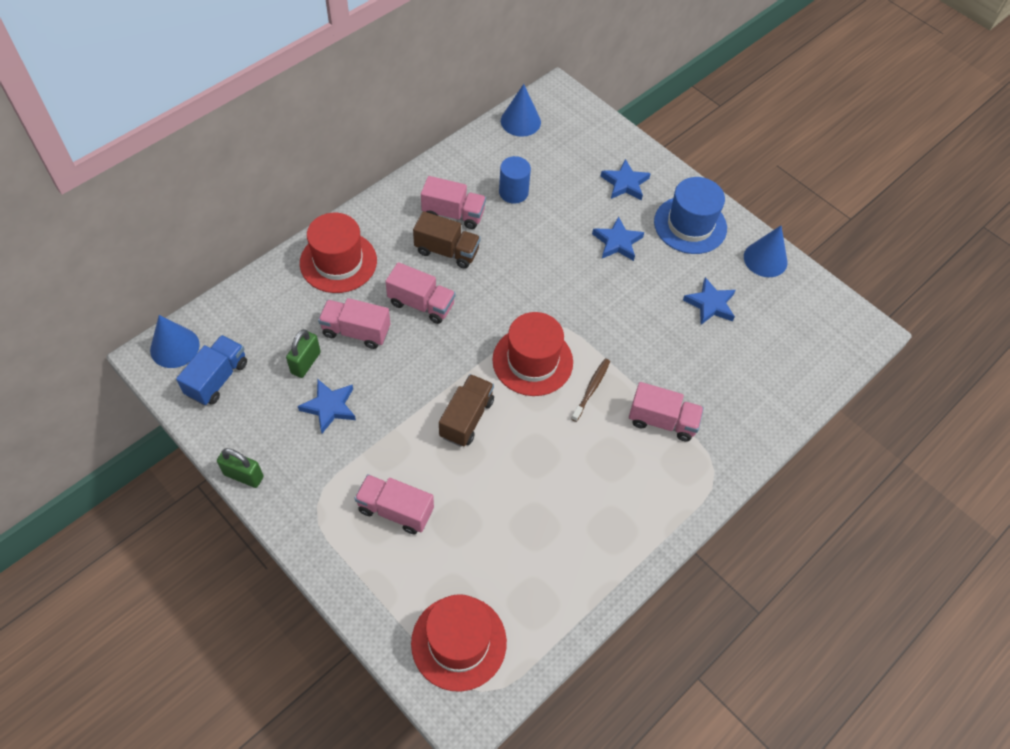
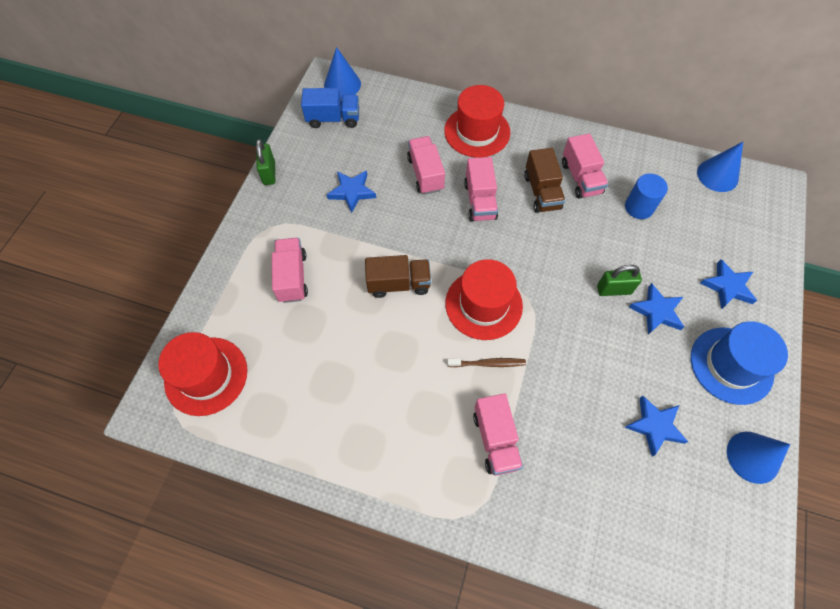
camera: 65 degrees right, 5 degrees up
green padlock [286,329,321,378] -> green padlock moved to [597,265,642,296]

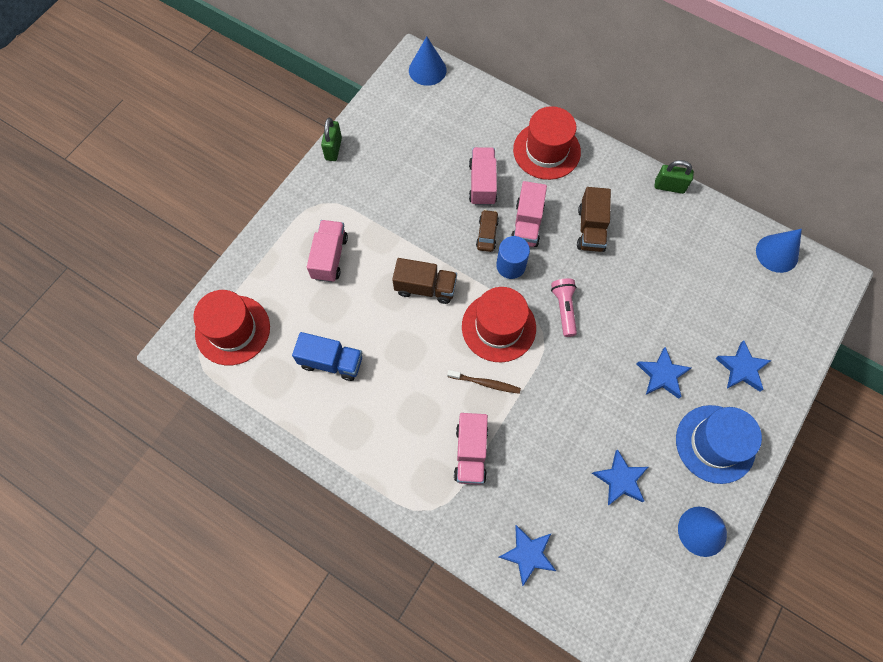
camera: 15 degrees right, 5 degrees up
blue truck [301,88,359,128] -> blue truck moved to [292,332,362,381]
blue star [327,171,376,213] -> blue star moved to [499,525,556,586]
pink truck [562,134,608,199] -> none
green padlock [597,265,642,296] -> green padlock moved to [654,160,694,194]
blue cylinder [625,174,668,219] -> blue cylinder moved to [496,236,530,279]
none -> brown car [476,210,499,252]
none -> pink flashlight [551,278,577,337]

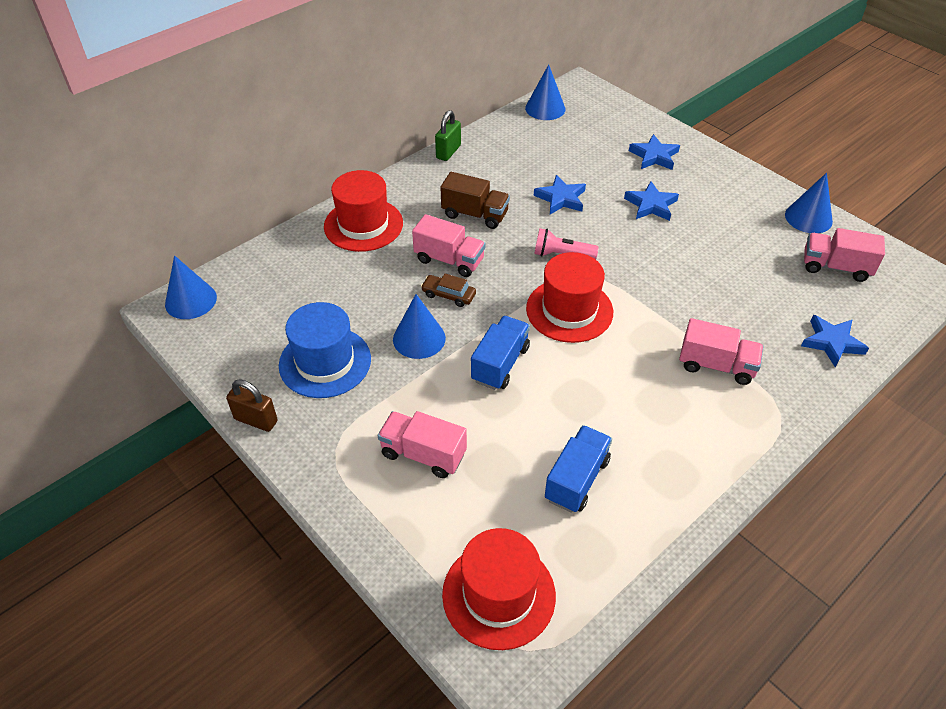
camera: 75 degrees left, 20 degrees down
green padlock [321,118,342,161] -> brown padlock [226,379,278,432]
brown truck [392,258,457,304] -> blue truck [471,316,530,390]
brown toothbrush [447,370,521,394] -> none
pink truck [469,147,497,206] -> pink truck moved to [804,228,885,282]
blue cylinder [496,236,530,279] -> none
blue star [592,449,648,505] -> blue star moved to [534,175,586,214]
blue hat [676,405,762,484] -> blue hat moved to [279,302,371,398]
none -> blue cone [393,294,446,359]

